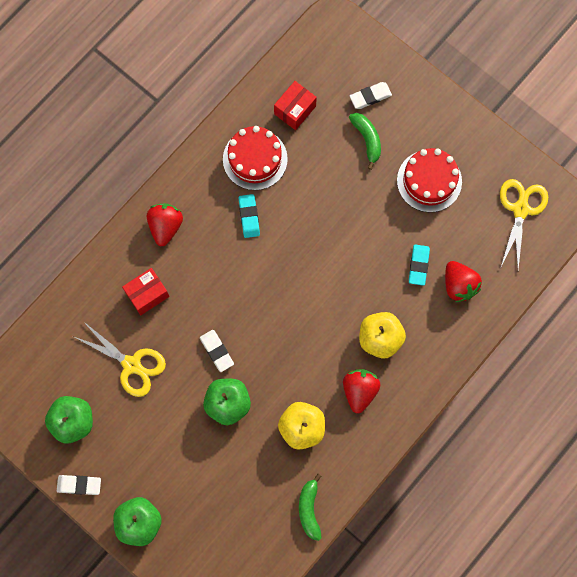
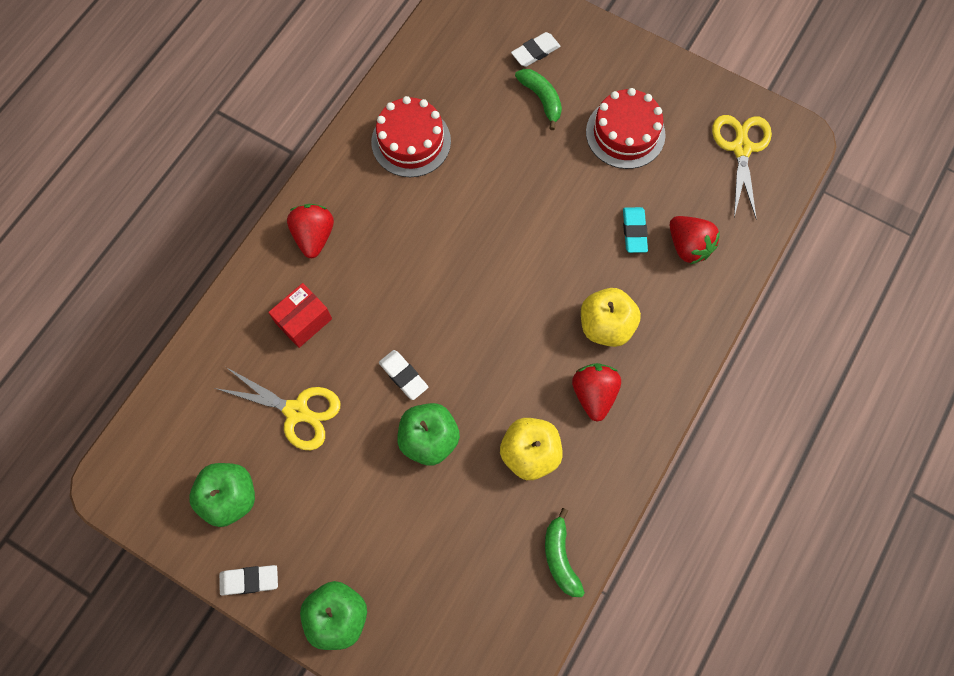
camera: 10 degrees left, 5 degrees down
turquoise eraser [238,194,260,238] -> none
red box [274,81,317,130] -> none

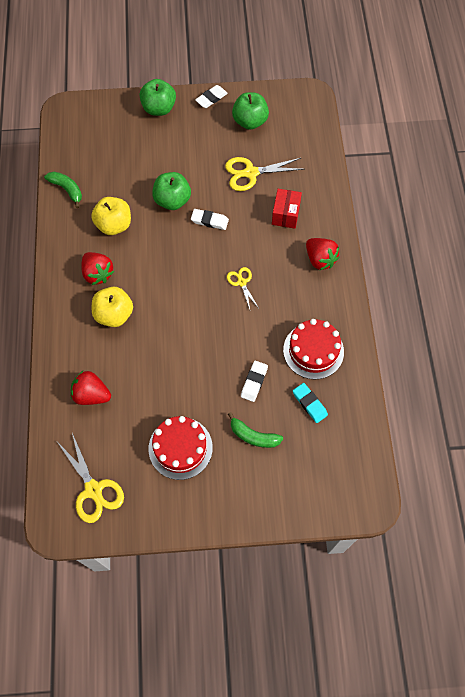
camera: 145 degrees right, 5 degrees down
white eraser [511,32,561,67] -> white eraser moved to [241,361,268,402]
turquoise eraser [623,207,648,253] -> turquoise eraser moved to [293,383,328,423]
none -> yellow scissors [227,267,258,309]

